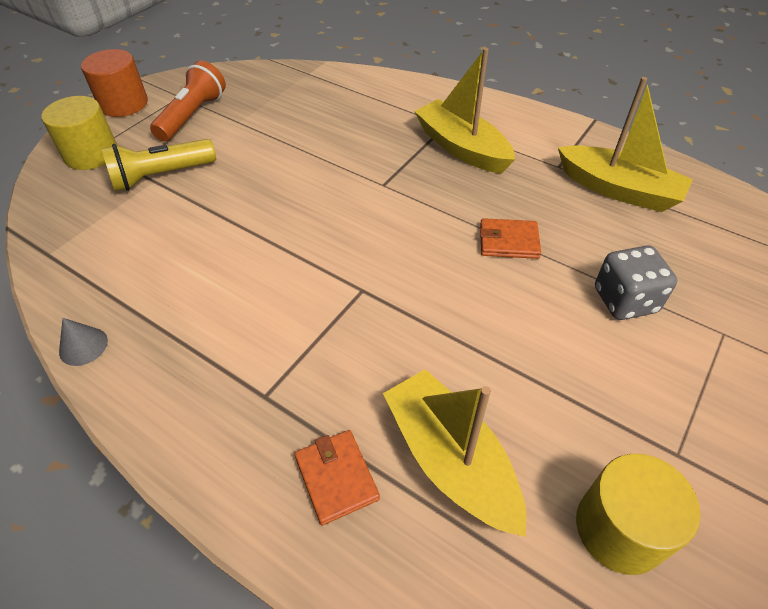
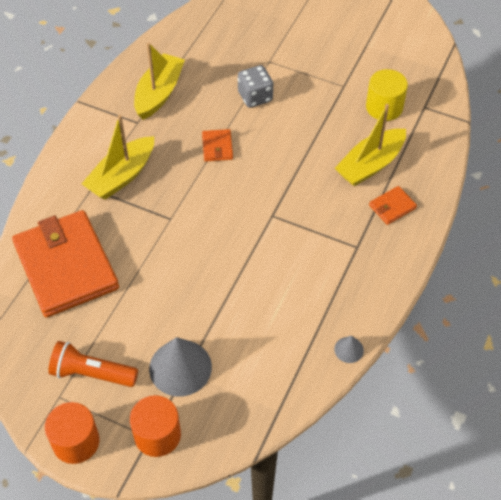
camera: 100 degrees left, 5 degrees up
yellow cylinder [41,96,117,170] -> orange cylinder [130,395,181,457]
yellow flashlight [101,139,216,191] -> grey cone [149,337,212,397]
none -> orange wallet [12,210,119,318]

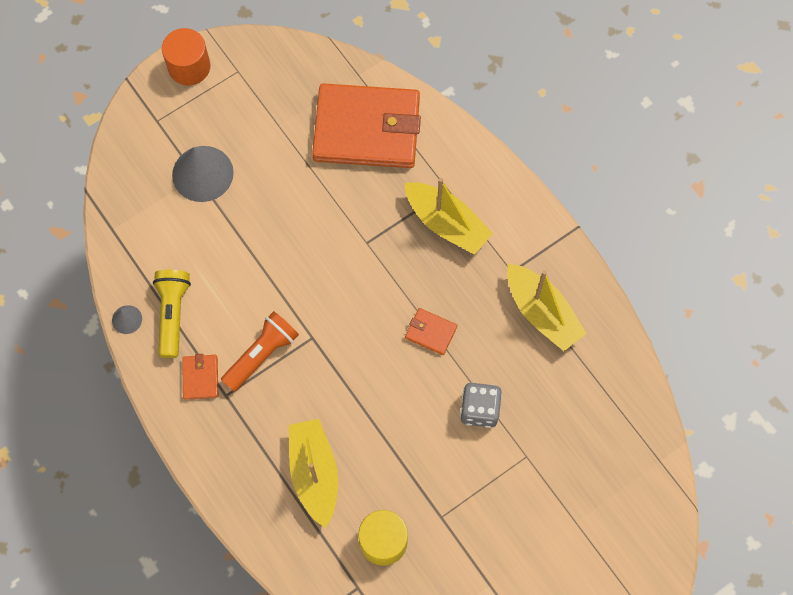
camera: 120 degrees right, 15 degrees up
orange flashlight [48,341,138,387] -> orange flashlight moved to [221,311,299,392]
yellow boat [82,115,154,200] -> yellow boat turned 150 degrees clockwise [404,178,493,255]
orange cylinder [130,395,181,457] -> none
orange wallet [369,186,417,225] -> orange wallet moved to [182,354,218,400]
none -> yellow flashlight [153,270,191,358]

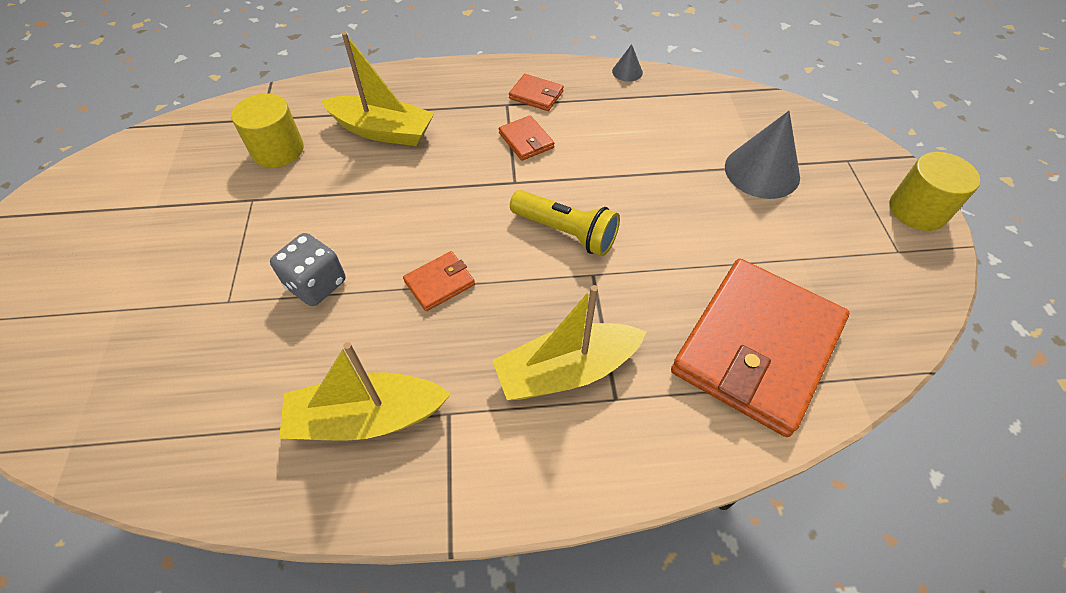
camera: 120 degrees right, 15 degrees down
yellow flashlight [153,270,191,358] -> yellow flashlight moved to [510,190,620,256]
orange cylinder [162,28,210,85] -> yellow cylinder [890,152,980,231]
orange flashlight [221,311,299,392] -> orange wallet [499,115,554,161]

